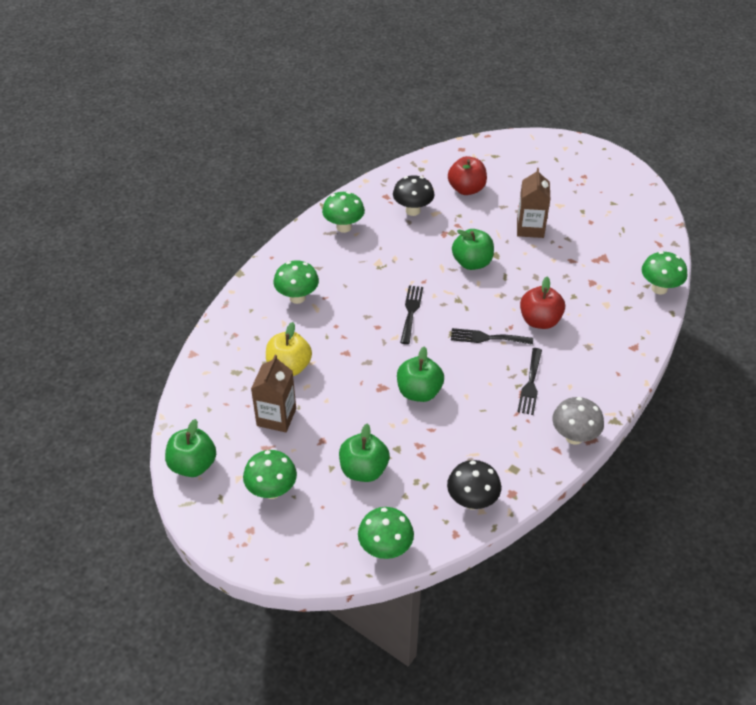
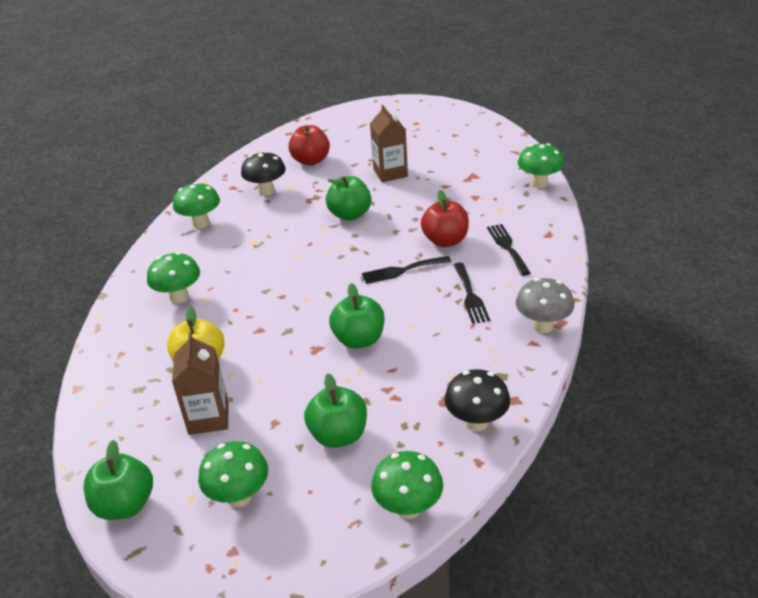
camera: 20 degrees left, 10 degrees down
black fork [400,285,423,344] -> black fork moved to [487,224,530,276]

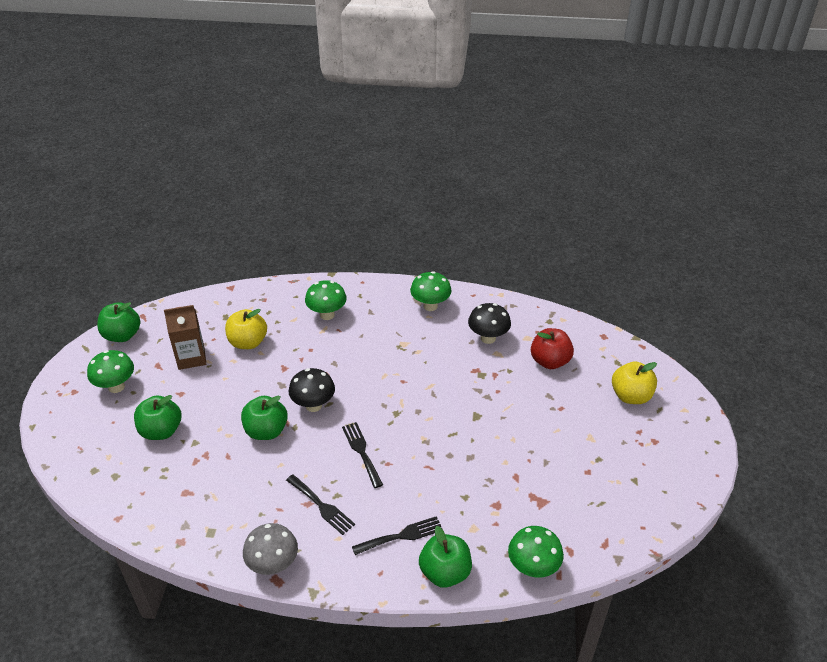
camera: 80 degrees right, 5 degrees up
green apple [326,176,371,221] -> green apple moved to [419,526,472,588]
brown carton [370,105,408,182] -> none
green mushroom [371,451,443,519] -> none
red apple [421,190,469,247] -> none
black mushroom [444,369,510,431] -> black mushroom moved to [289,368,335,412]
black fork [454,262,490,324] -> black fork turned 120 degrees counterclockwise [286,474,355,535]
none -> yellow apple [612,361,657,404]

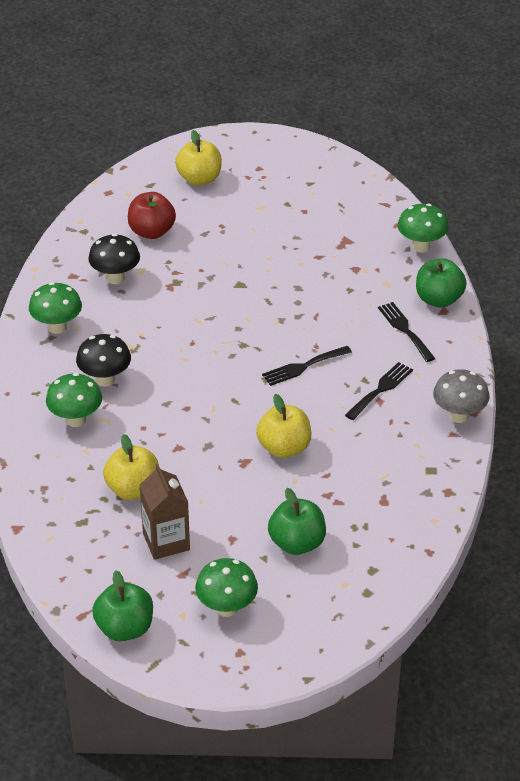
camera: 95 degrees left, 0 degrees up
green apple [241,395,288,440] -> yellow apple [256,394,311,458]
black mushroom [289,368,335,412] -> black mushroom moved to [76,334,131,387]

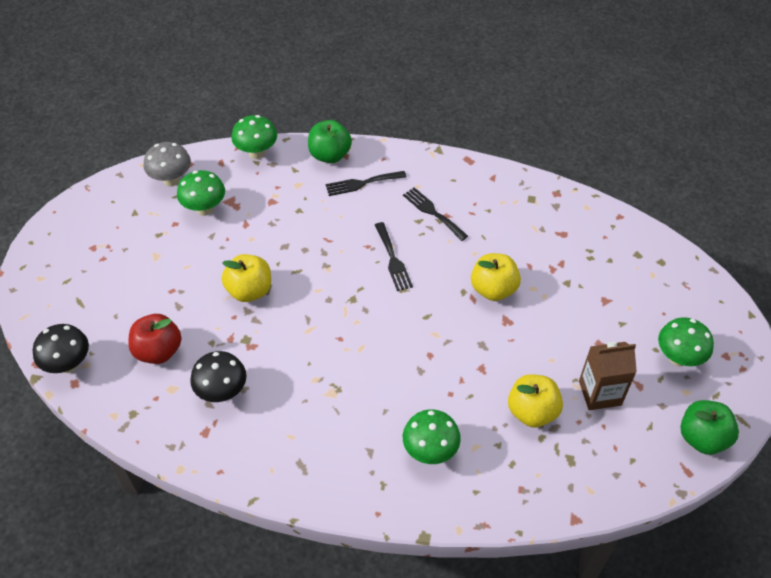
camera: 80 degrees left, 10 degrees up
green mushroom [29,282,82,334] -> green mushroom moved to [177,170,225,216]
black mushroom [76,334,131,387] -> black mushroom moved to [33,324,89,373]
yellow apple [175,130,222,186] -> yellow apple moved to [222,254,271,302]
green apple [268,488,326,555] -> none
grey mushroom [433,369,490,423] -> grey mushroom moved to [143,142,191,187]

